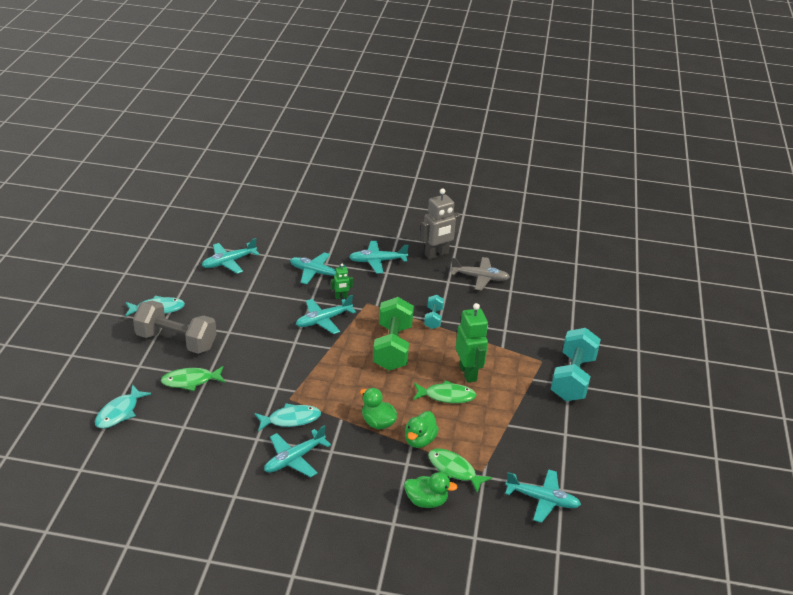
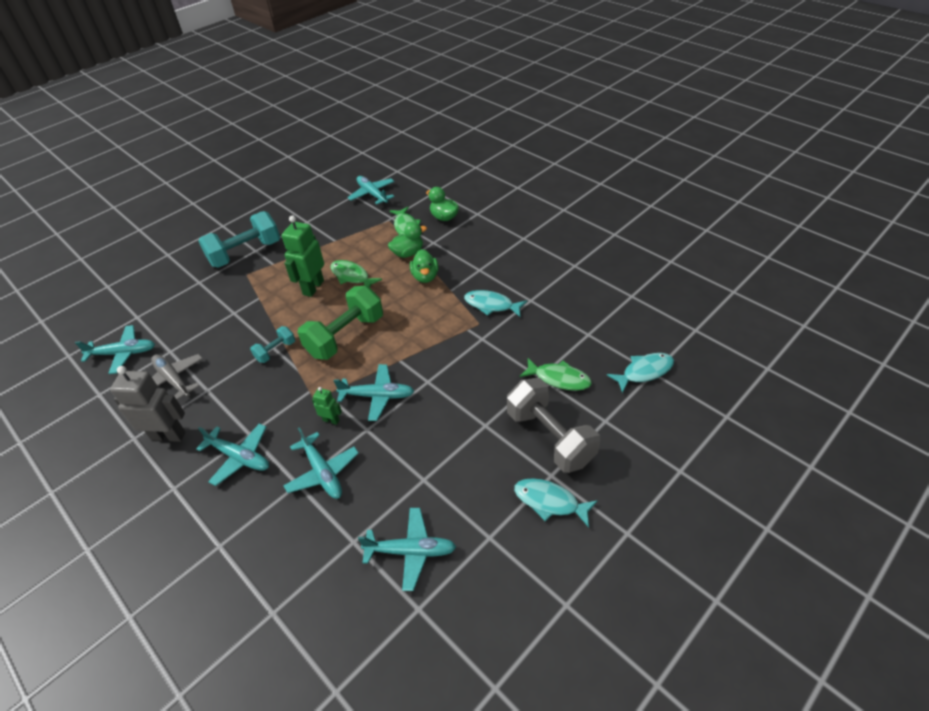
camera: 140 degrees left, 10 degrees up
turquoise plane [264,425,331,477] -> turquoise plane moved to [75,325,155,374]

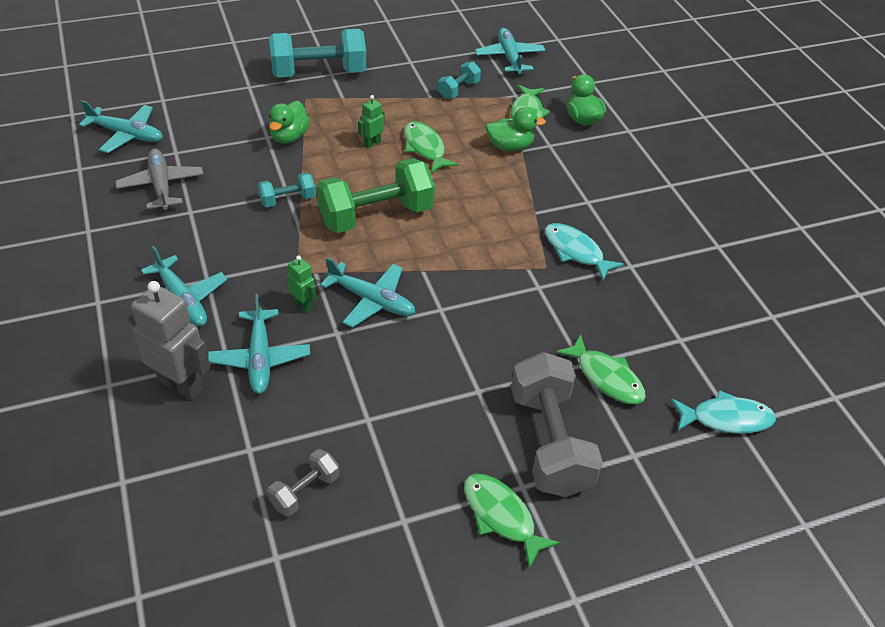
camera: 20 degrees right, 0 degrees up
grey robot [110,366,185,442] -> grey robot moved to [131,281,210,400]
green robot [282,215,324,297] -> green robot [358,95,384,148], size x0.50
turquoise plane [358,508,456,591] -> grey dumbbell [267,449,339,517]
green duck [410,249,439,283] -> green duck moved to [269,101,310,144]
turquoise fish [514,478,598,528] -> green fish [464,474,560,569]
none -> turquoise dumbbell [438,61,481,99]

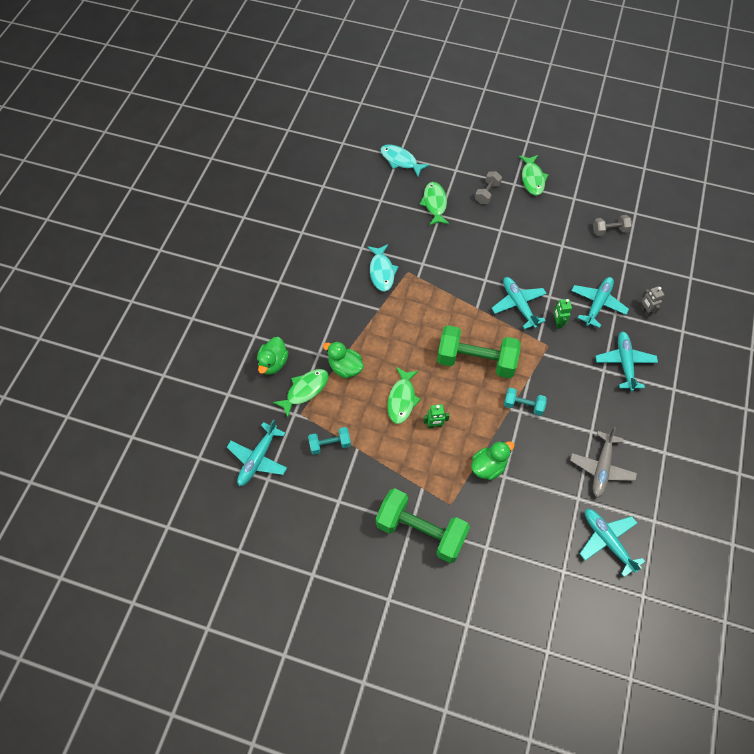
camera: 140 degrees left, 15 degrees up
grey robot [131,281,210,400] -> grey robot [641,286,664,317], size x0.50
turquoise dumbbell [269,29,366,78] -> green dumbbell [376,488,470,563]
grey dumbbell [511,352,603,497] -> grey dumbbell [475,171,502,204], size x0.49

